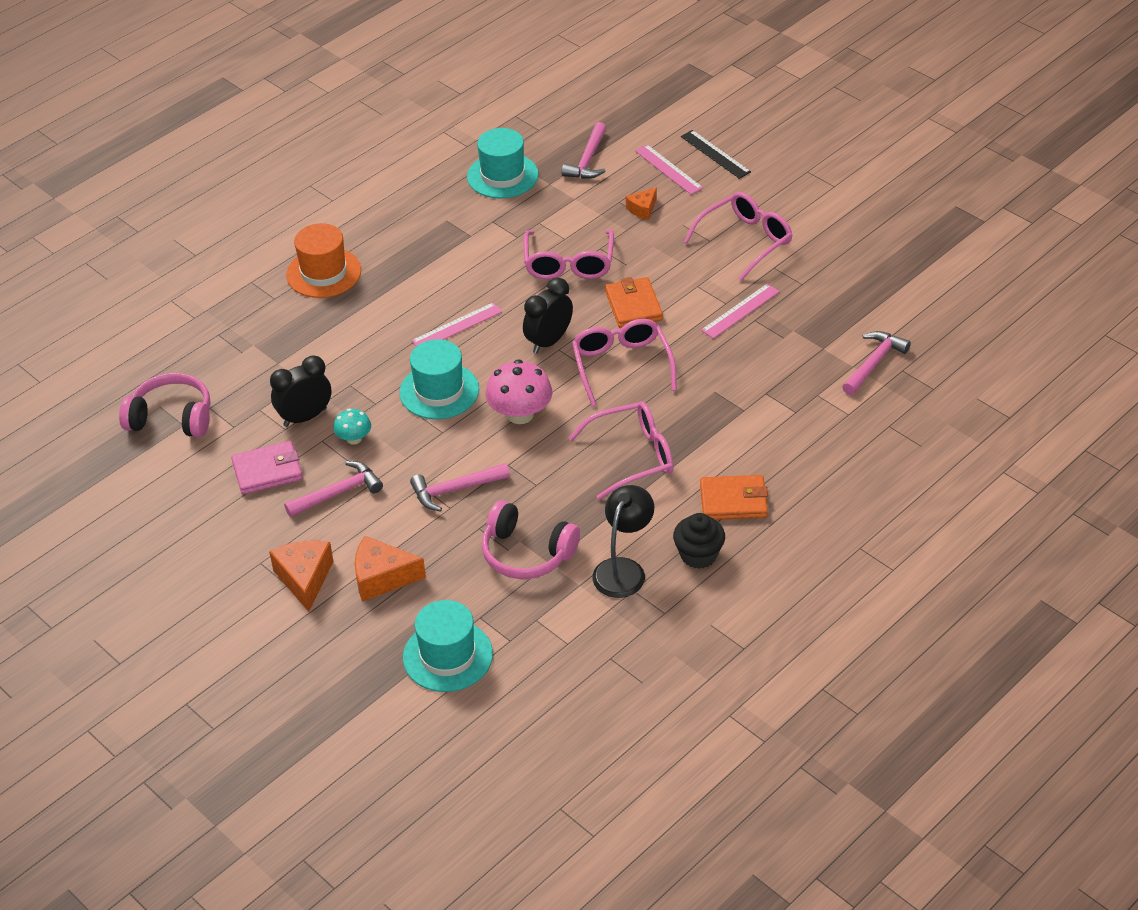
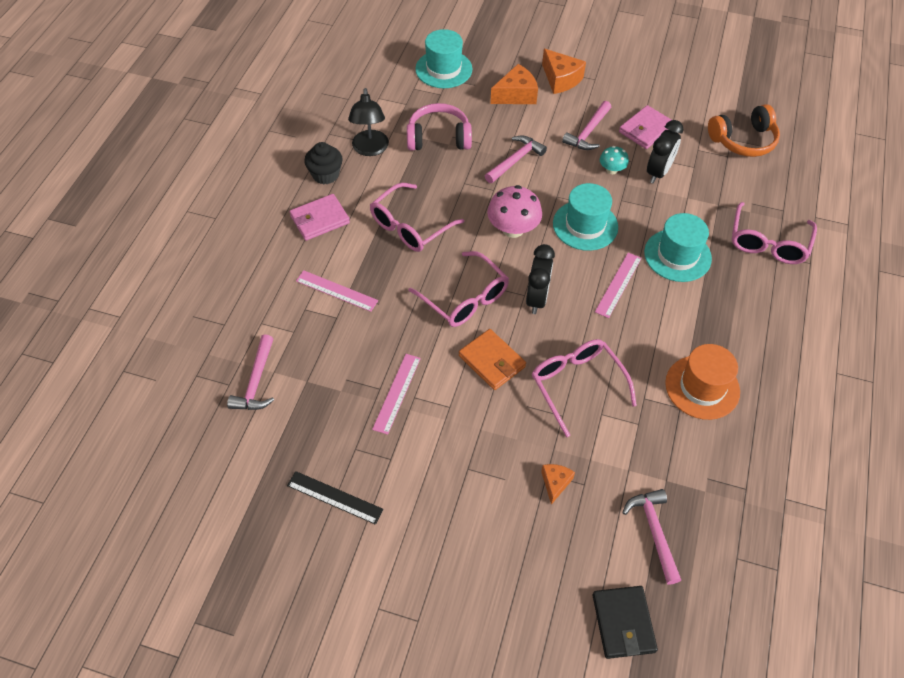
camera: 150 degrees right, 10 degrees up
pink headphones [119,373,210,438] -> orange headphones [708,104,780,157]
orange hat [286,223,361,298] -> orange hat moved to [665,344,740,420]
turquoise hat [467,128,538,198] -> turquoise hat moved to [644,213,712,282]
pink ruler [635,144,703,194] -> pink ruler moved to [296,270,378,312]
black ruler [681,130,751,179] -> black ruler moved to [287,471,384,525]
pink glasses [684,192,792,281] -> pink glasses moved to [732,202,817,264]
orange wallet [700,475,768,520] -> pink wallet [290,194,350,241]
none -> black wallet [593,586,658,659]

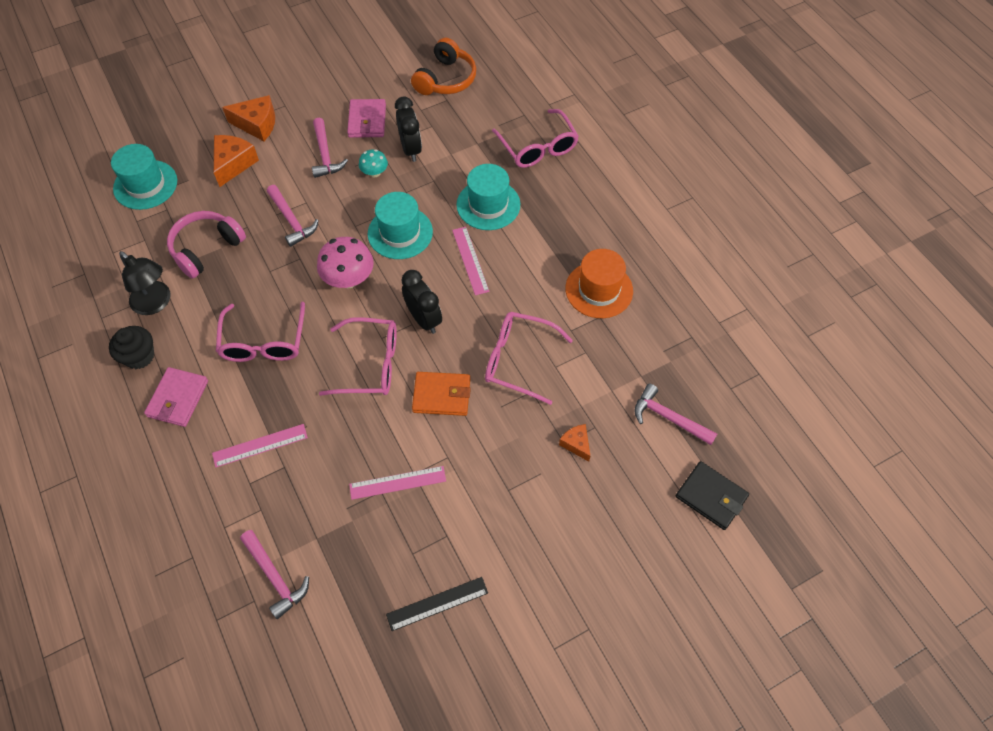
camera: 45 degrees left, 5 degrees up
pink ruler [372,354,421,435] -> pink ruler turned 75 degrees counterclockwise [349,466,446,500]
pink hammer [485,136,547,183] -> pink hammer turned 150 degrees clockwise [267,185,319,247]

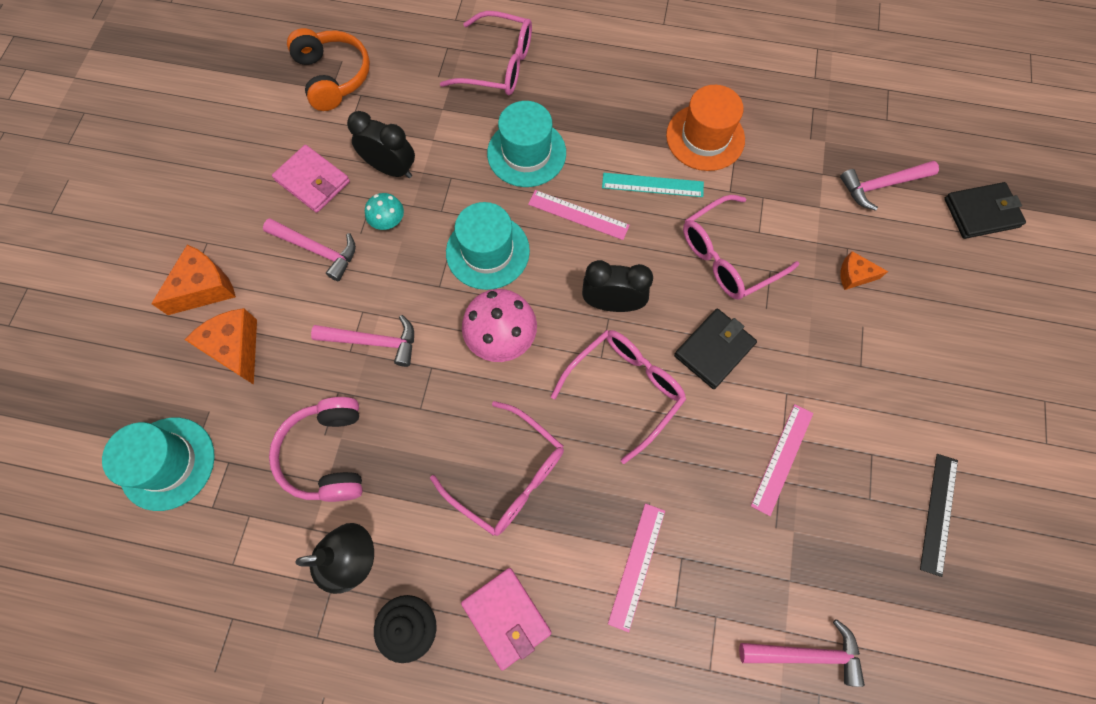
camera: 50 degrees left, 10 degrees up
orange wallet [412,372,471,416] -> black wallet [674,309,757,389]
none -> turquoise ruler [602,173,704,197]

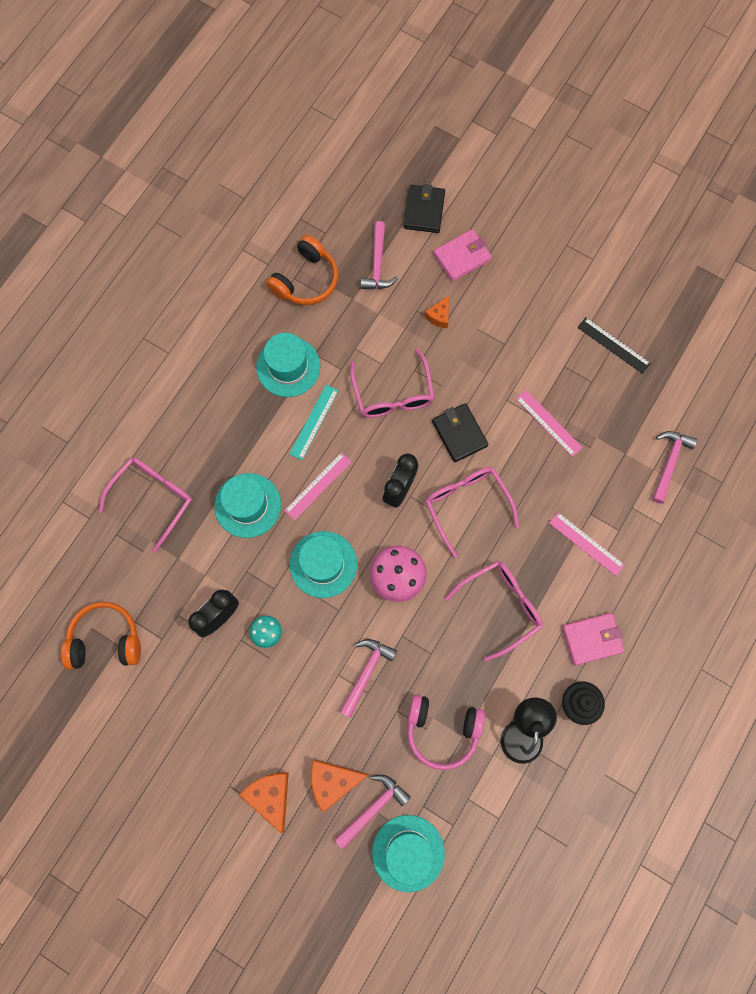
camera: 70 degrees left, 5 degrees up
pink hammer [263,218,356,281] -> pink hammer moved to [334,775,411,849]
pink wallet [272,145,350,213] -> pink wallet moved to [433,229,492,282]
orange hat [666,85,745,171] -> turquoise hat [256,333,321,397]
none -> orange headphones [266,235,338,305]

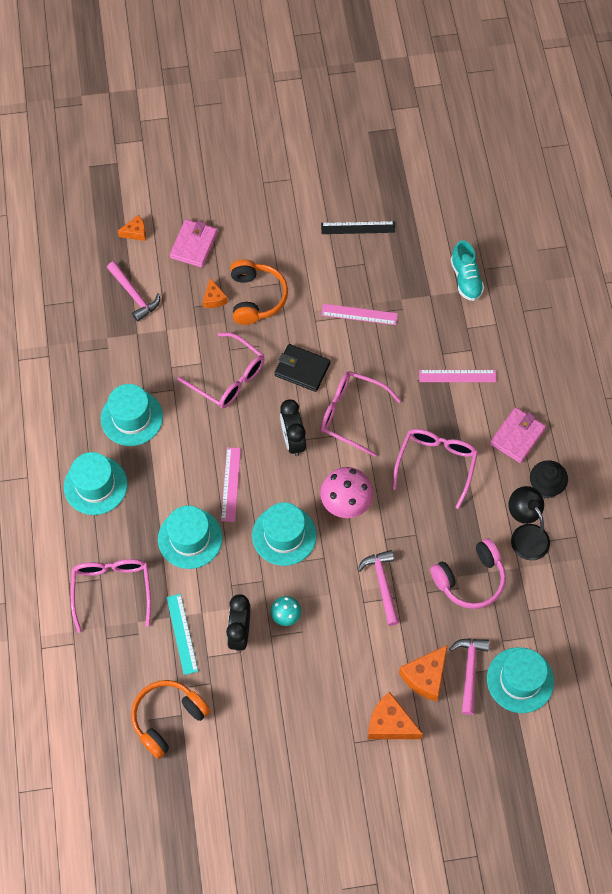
camera: 40 degrees left, 10 degrees down
orange headphones [266,235,338,305] -> orange headphones moved to [230,259,288,325]
turquoise ruler [289,385,339,460] -> turquoise ruler moved to [167,594,198,675]
black wallet [404,184,445,233] -> orange cheese [118,215,146,241]
pink hammer [652,431,697,504] -> turquoise shoe [451,241,485,301]
none -> turquoise hat [64,452,128,515]

